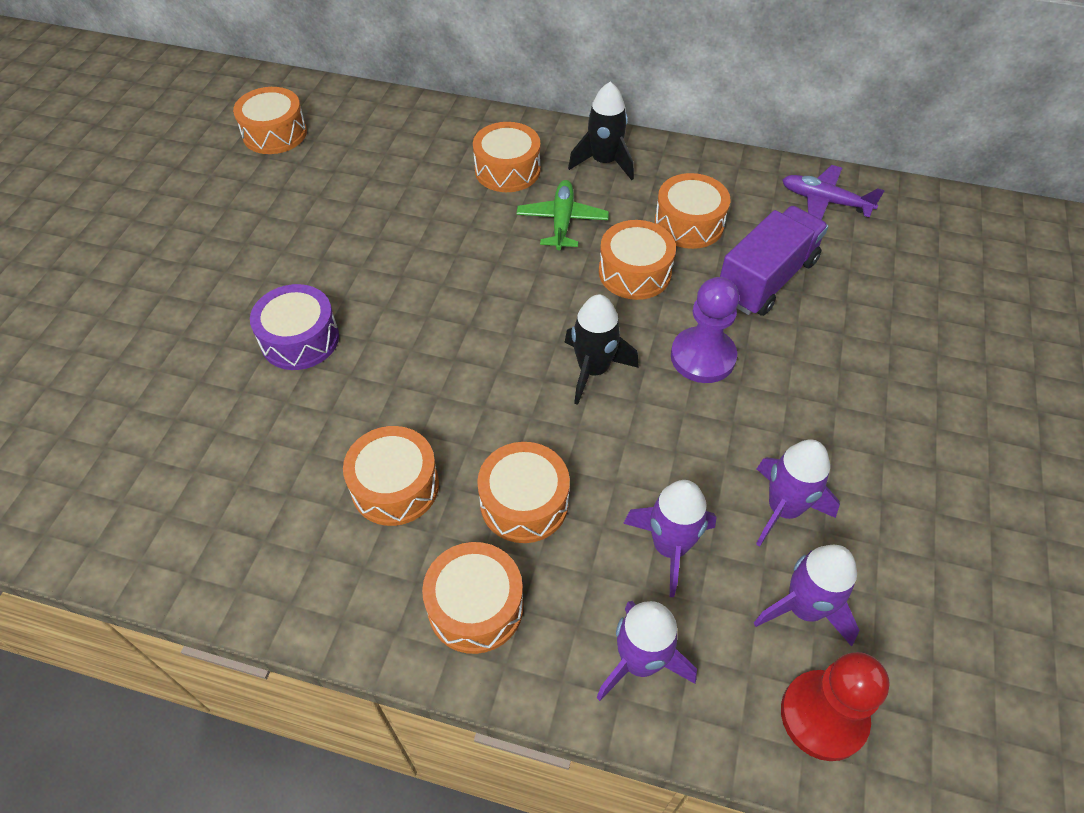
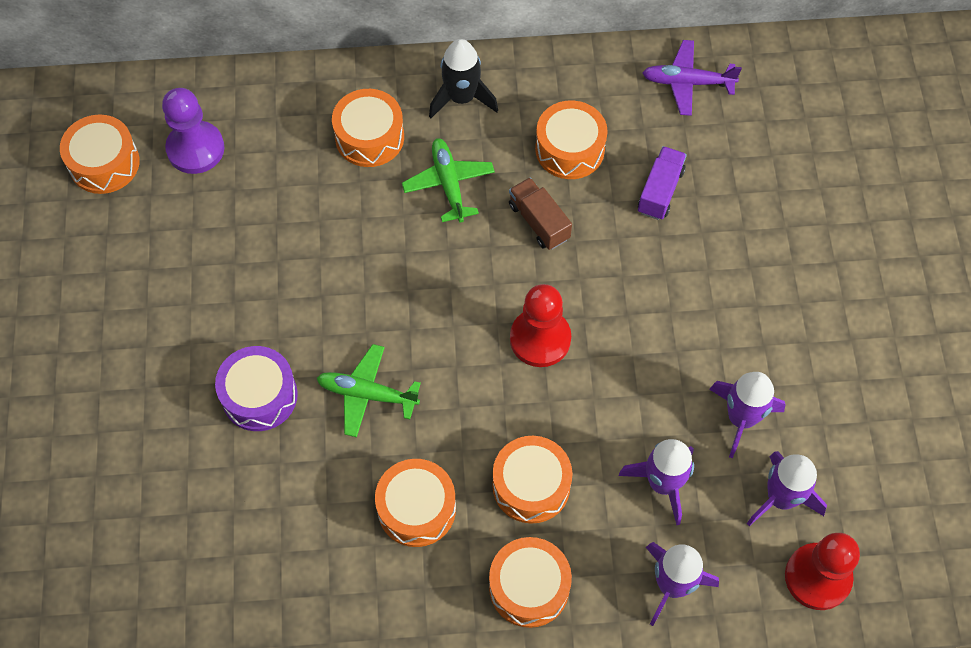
camera: 20 degrees left, 10 degrees up
black rocket [564,294,639,405] -> red pawn [510,284,571,367]
orange drum [599,220,676,300] -> brown truck [509,178,572,250]
purple pawn [671,277,739,383] -> purple pawn moved to [162,88,224,174]
purple truck [720,206,828,316] -> purple truck [638,146,687,220], size x0.60
none -> green plane [317,344,421,437]

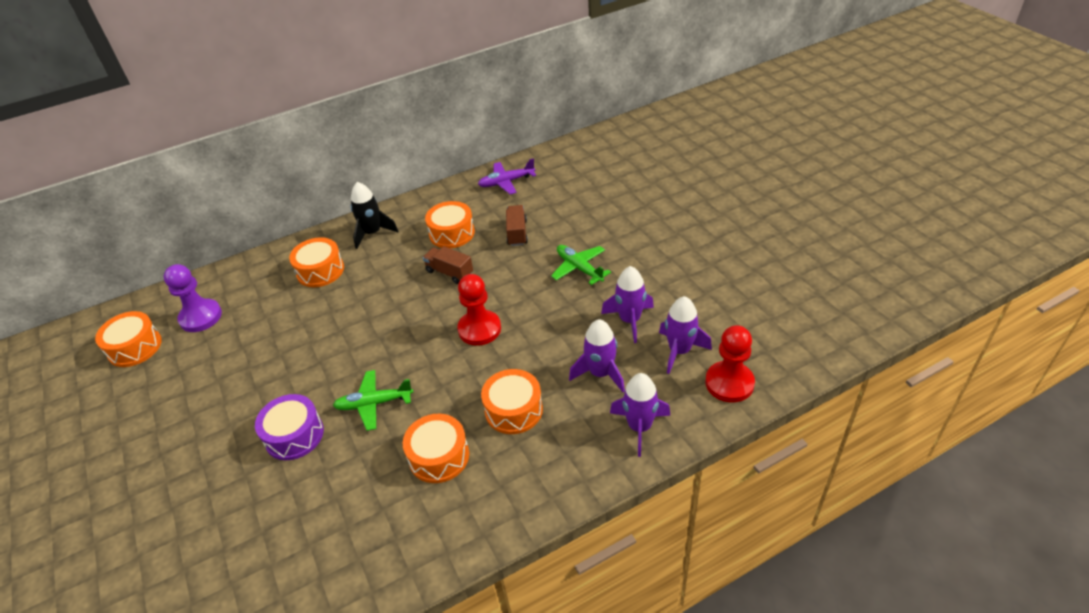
camera: 20 degrees left, 20 degrees down
green plane [402,138,495,223] -> green plane moved to [551,245,611,285]
orange drum [489,537,572,628] -> none
purple truck [638,146,687,220] -> brown truck [506,205,528,246]

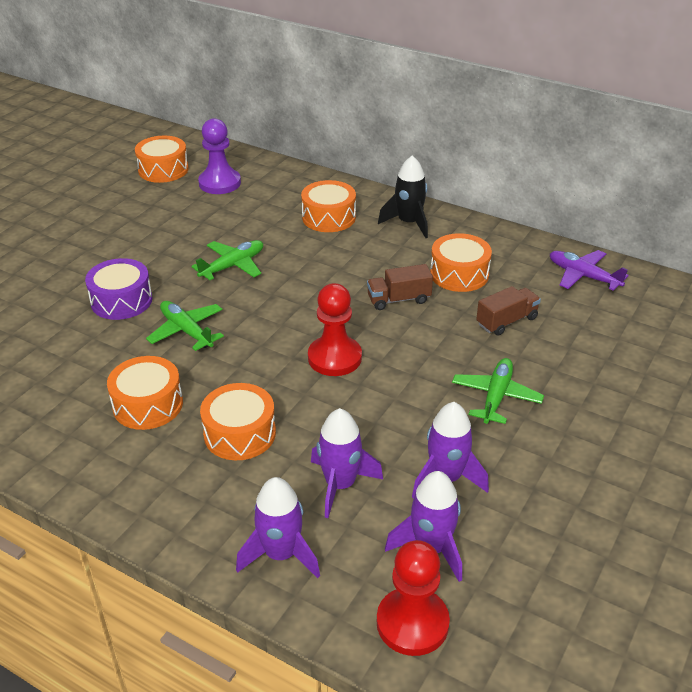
camera: 55 degrees right, 5 degrees down
brown truck [423,246,473,284] -> brown truck turned 105 degrees counterclockwise [367,264,433,310]
none -> green plane [191,240,263,280]

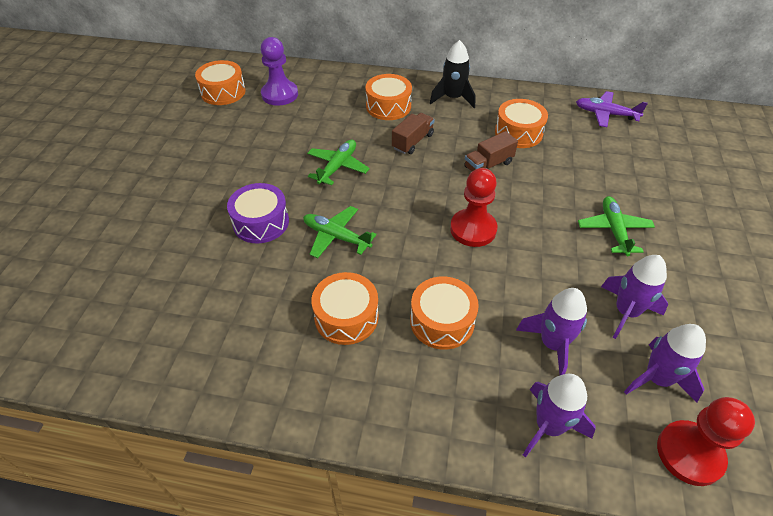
camera: 20 degrees left, 10 degrees up
brown truck [476,286,541,336] -> brown truck moved to [392,113,435,154]

